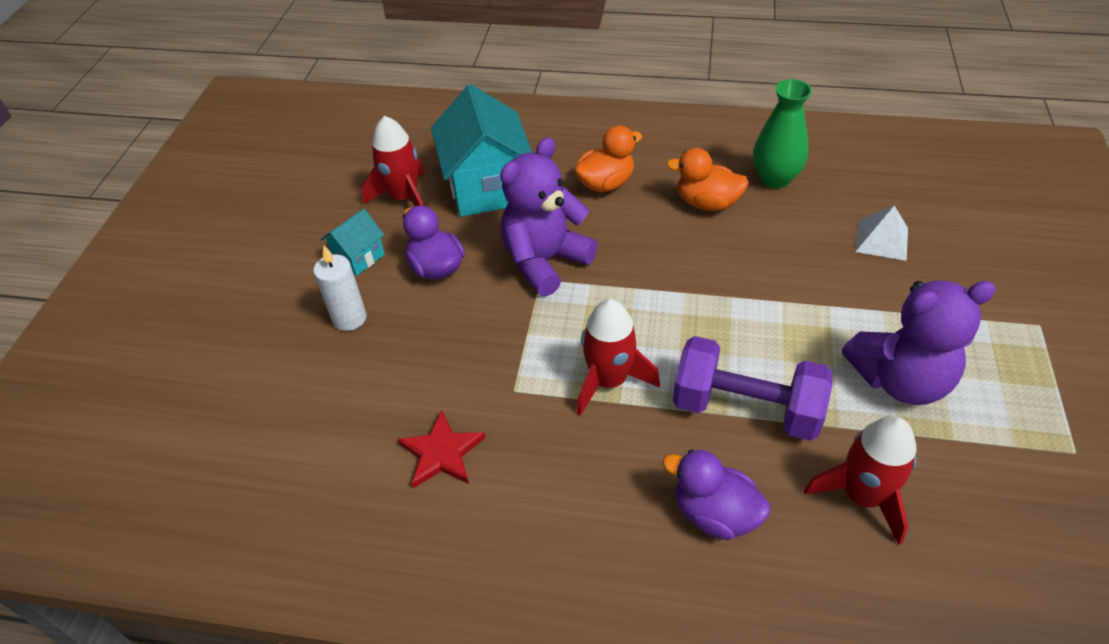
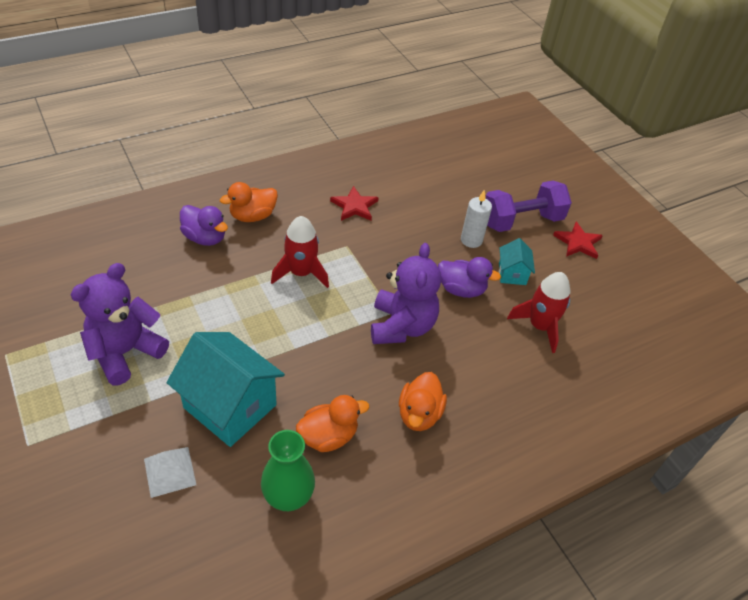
camera: 135 degrees right, 0 degrees up
turquoise house [431,84,532,217] -> turquoise house moved to [166,332,285,447]
purple duck [663,449,770,540] -> purple duck turned 45 degrees clockwise [180,205,228,246]
purple dumbbell [673,336,833,441] -> purple dumbbell moved to [485,181,572,232]
red rocket [804,416,917,545] -> none
none -> orange duck [220,182,278,222]
none -> red star [553,221,603,259]

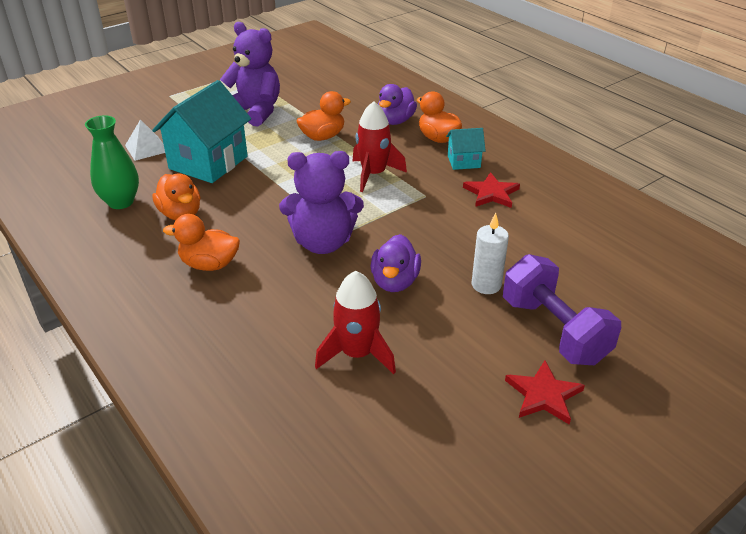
camera: 85 degrees right, 10 degrees down
turquoise house [499,238,535,285] -> turquoise house moved to [446,128,486,170]
none -> orange duck [297,91,351,141]

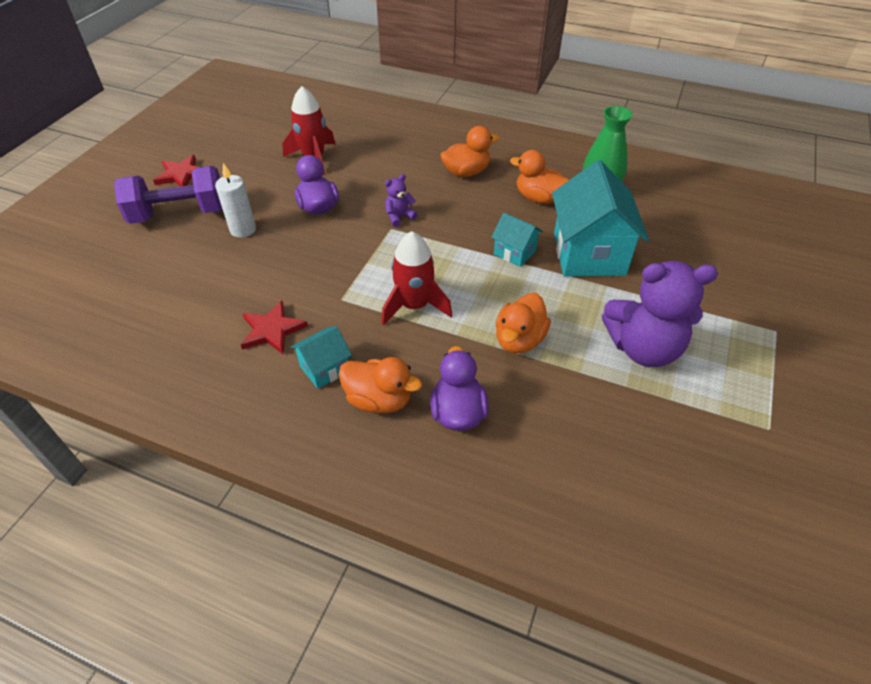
camera: 150 degrees right, 10 degrees up
white pyramid [125,119,165,161] -> none
purple teddy bear [279,151,364,254] -> purple teddy bear [385,174,418,227], size x0.44
purple dumbbell [503,254,621,365] -> purple dumbbell turned 45 degrees counterclockwise [114,166,222,224]
none -> turquoise house [491,213,543,267]

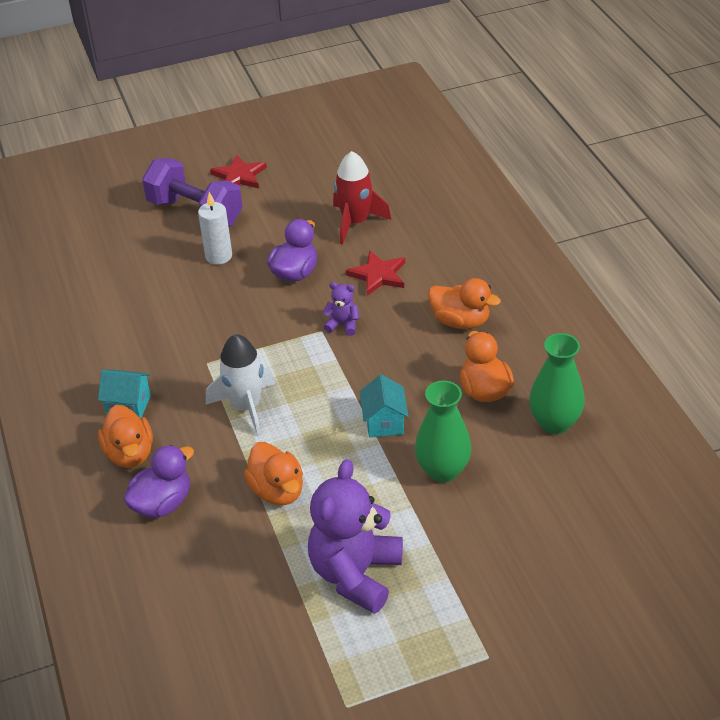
camera: 50 degrees right, 5 degrees down
red star [241,301,308,354] -> red star moved to [346,250,405,296]
red rocket [382,231,452,325] -> white rocket [206,334,275,436]
orange duck [495,293,551,354] -> orange duck turned 105 degrees counterclockwise [244,442,303,505]
turquoise house [552,160,649,277] -> green vase [415,381,471,483]
purple teddy bear [602,261,718,367] -> purple teddy bear turned 60 degrees clockwise [308,459,403,614]

